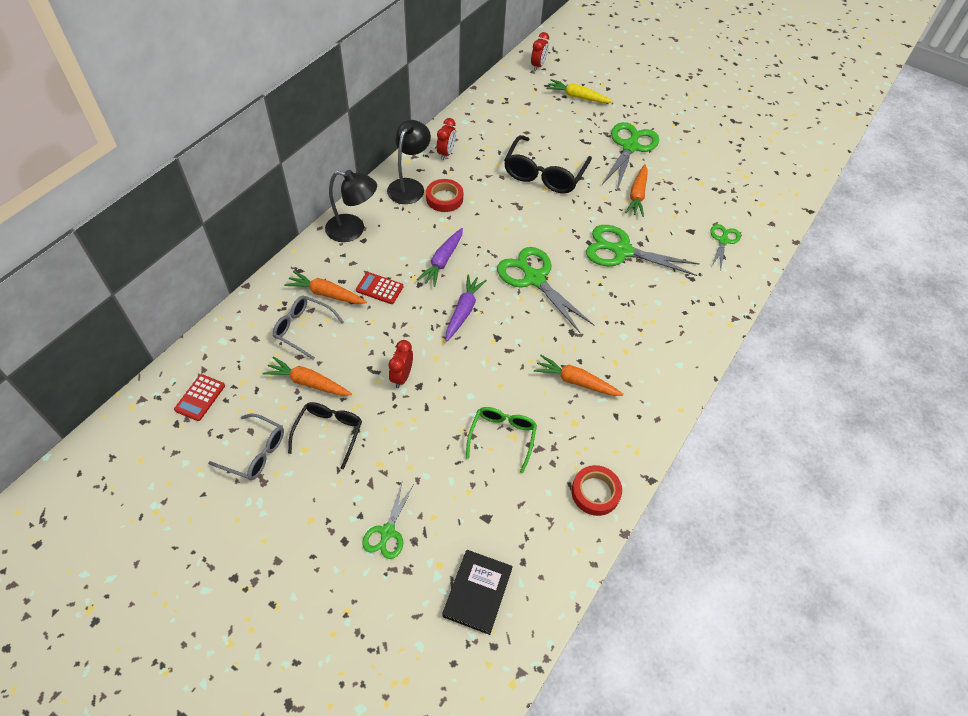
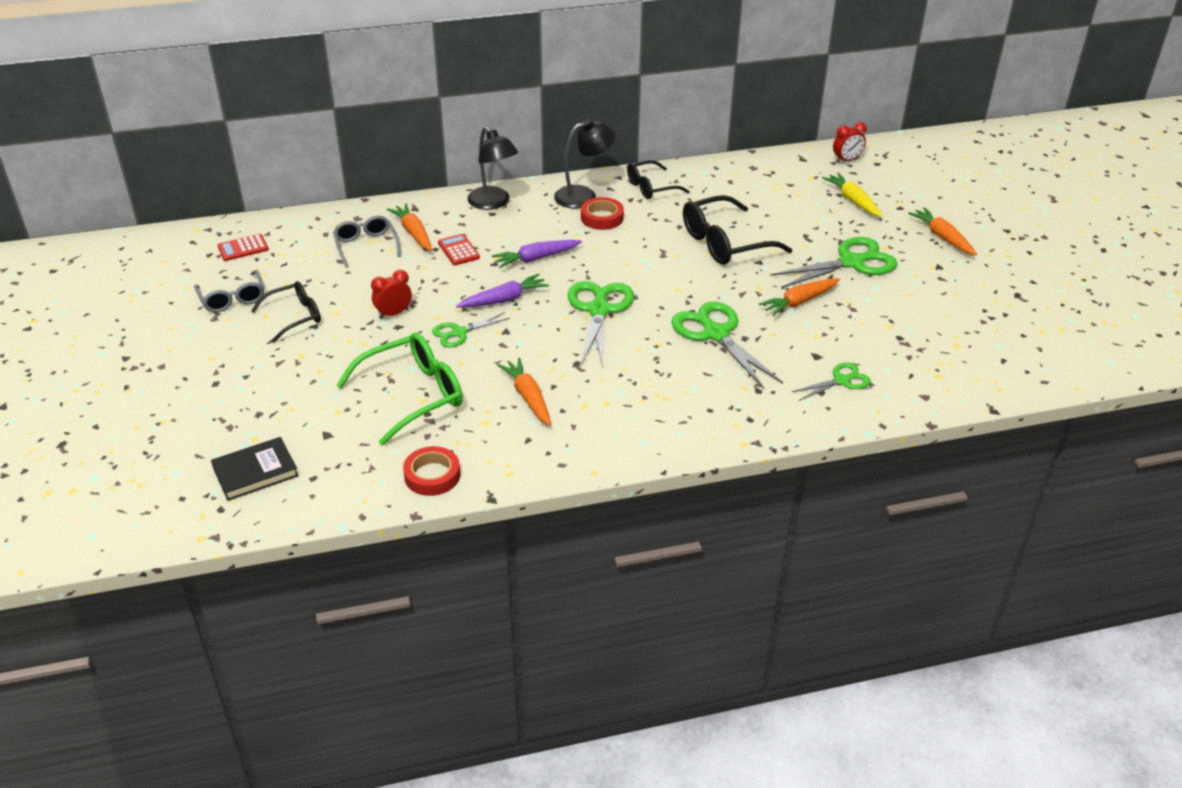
camera: 45 degrees right, 15 degrees down
orange carrot [262,357,352,396] -> orange carrot moved to [908,207,977,255]
green scissors [362,483,413,559] -> green scissors moved to [432,312,510,347]
red clock [437,118,456,160] -> black glasses [627,160,690,199]
green glasses [466,407,537,473] -> green glasses [336,332,463,445], size x1.61

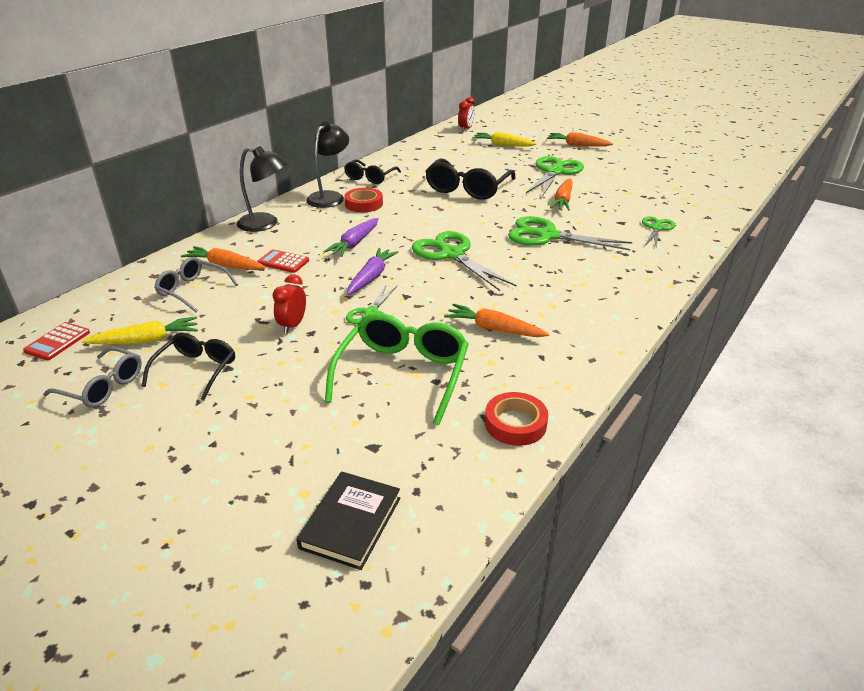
camera: 40 degrees left, 5 degrees down
none -> yellow carrot [82,316,198,344]

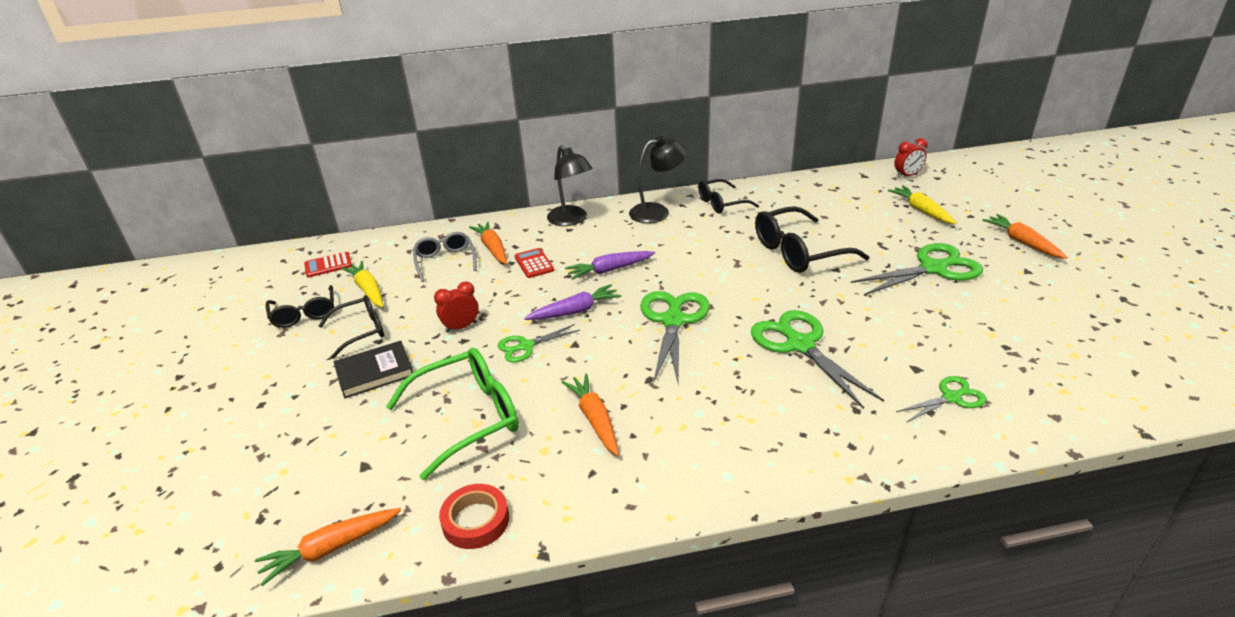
camera: 45 degrees right, 0 degrees up
grey glasses [43,347,142,408] -> black glasses [266,285,334,328]
yellow carrot [82,316,198,344] -> yellow carrot turned 150 degrees counterclockwise [341,261,383,307]
black book [296,471,400,570] -> black book moved to [334,341,413,399]
red tape [344,188,383,212] -> none
orange carrot [550,178,573,211] -> orange carrot moved to [255,508,401,586]

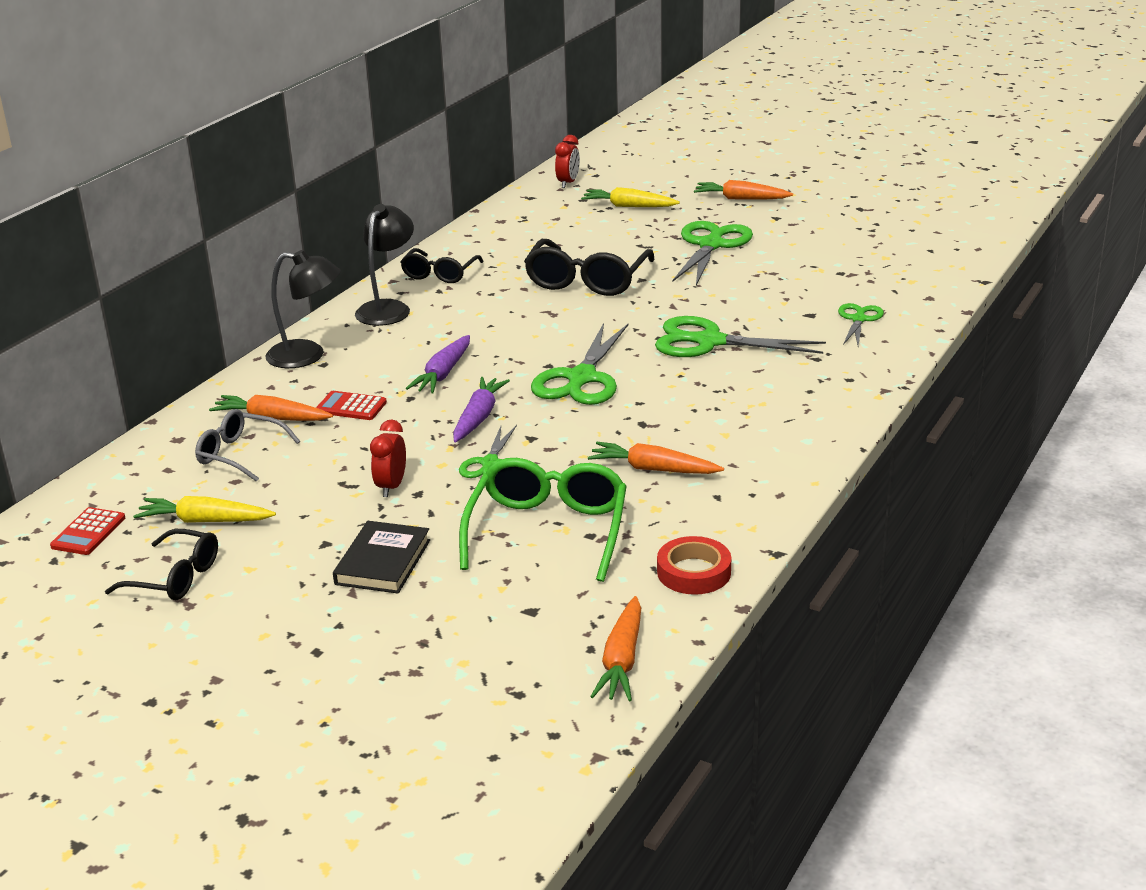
camera: 50 degrees left, 5 degrees down
black glasses [319,295,384,359] -> none
green scissors [640,291,710,385] -> green scissors turned 120 degrees counterclockwise [531,323,628,405]

